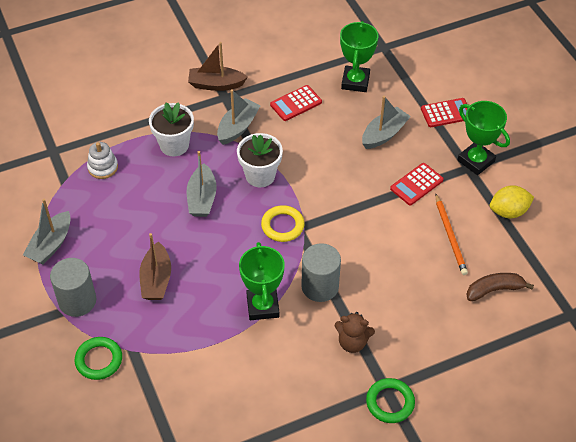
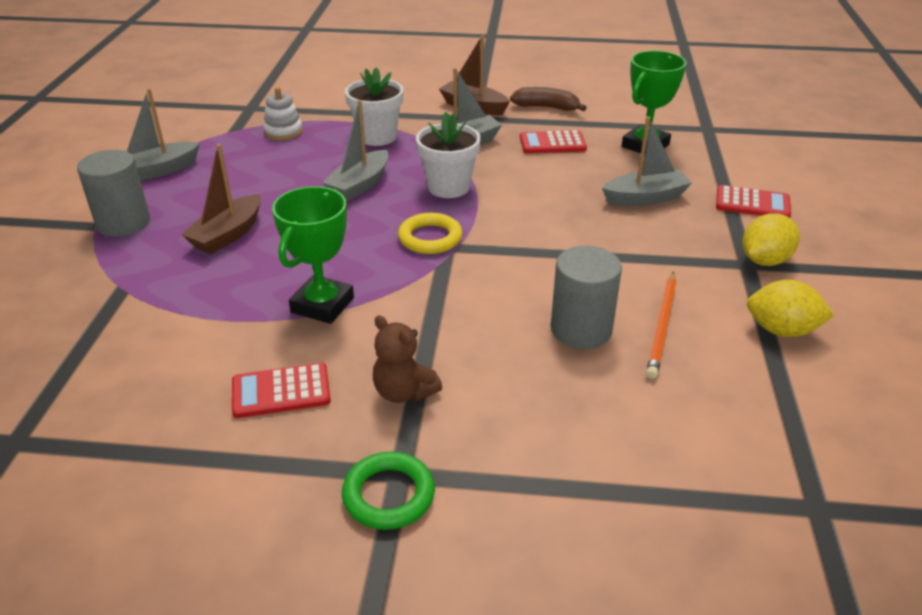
camera: 30 degrees right, 15 degrees down
green ring [75,337,122,380] -> none
grey cylinder [301,243,341,302] -> grey cylinder moved to [551,246,622,349]
red calculator [390,163,444,205] -> red calculator moved to [232,363,331,418]
green trophy [458,101,510,175] -> yellow lemon [742,213,800,266]
brown banana [466,273,534,301] -> brown banana moved to [510,87,587,111]

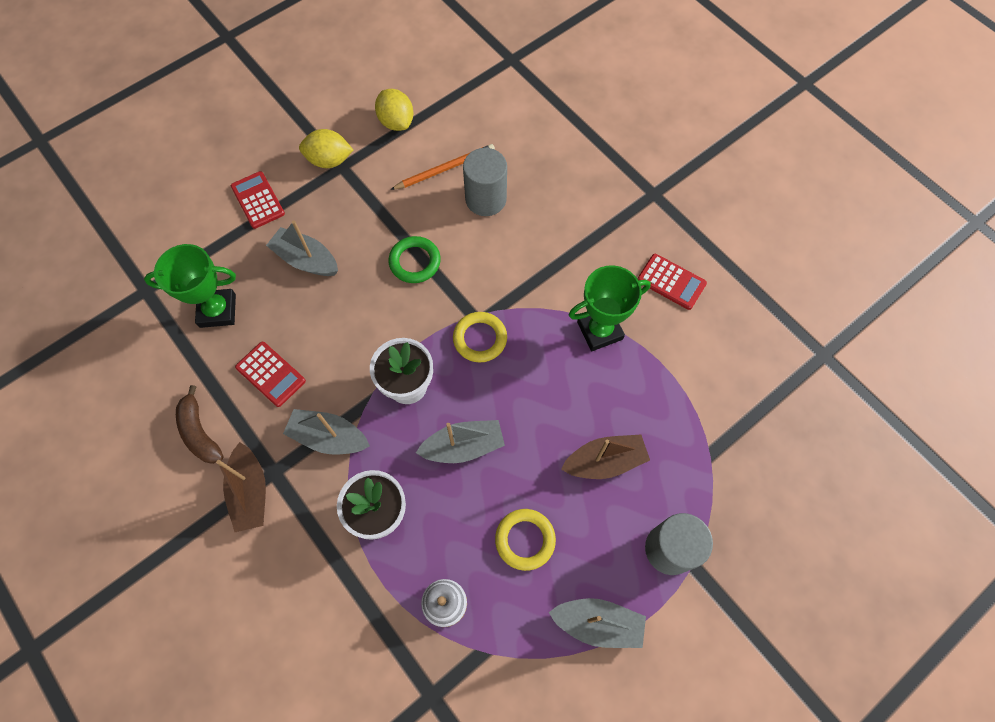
camera: 135 degrees left, 30 degrees up
green ring [342,452,435,530] -> green ring moved to [389,236,441,283]
brown teddy bear [373,315,442,403] -> none
none -> yellow ring [495,509,556,571]

